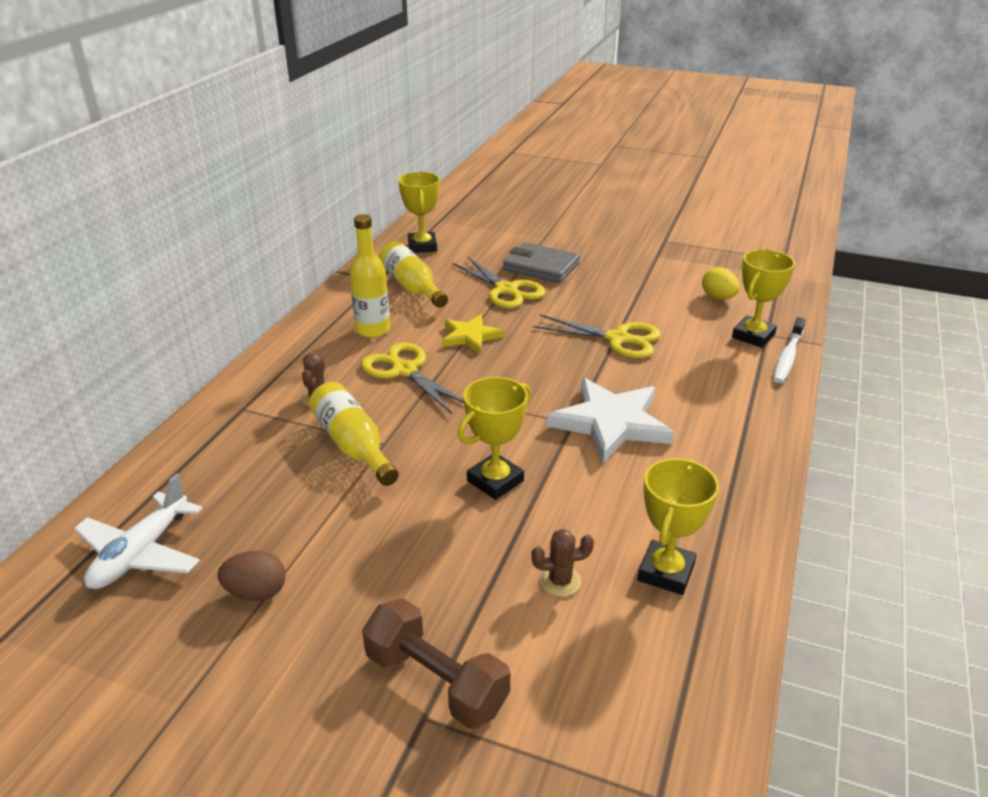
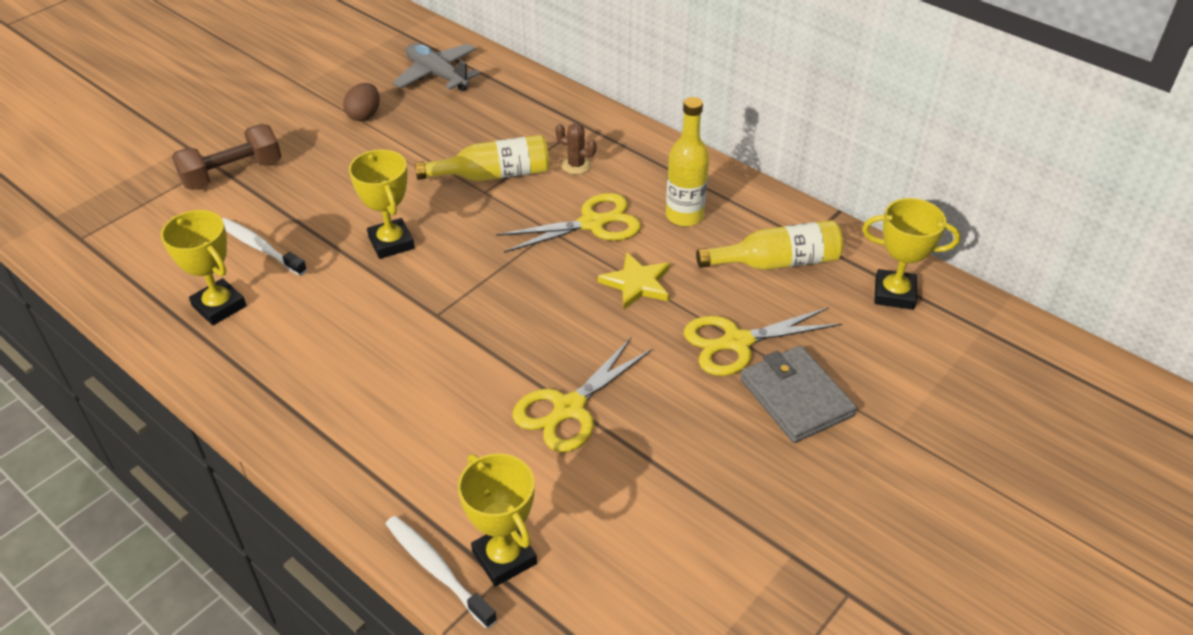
camera: 110 degrees right, 10 degrees up
white plane [74,474,203,589] -> grey plane [392,44,480,91]
grey wallet [503,242,580,283] -> grey wallet turned 75 degrees counterclockwise [740,346,857,443]
brown cactus [531,529,594,597] -> white toothbrush [222,218,307,276]
white star [547,378,674,463] -> none
yellow egg [702,267,740,300] -> none

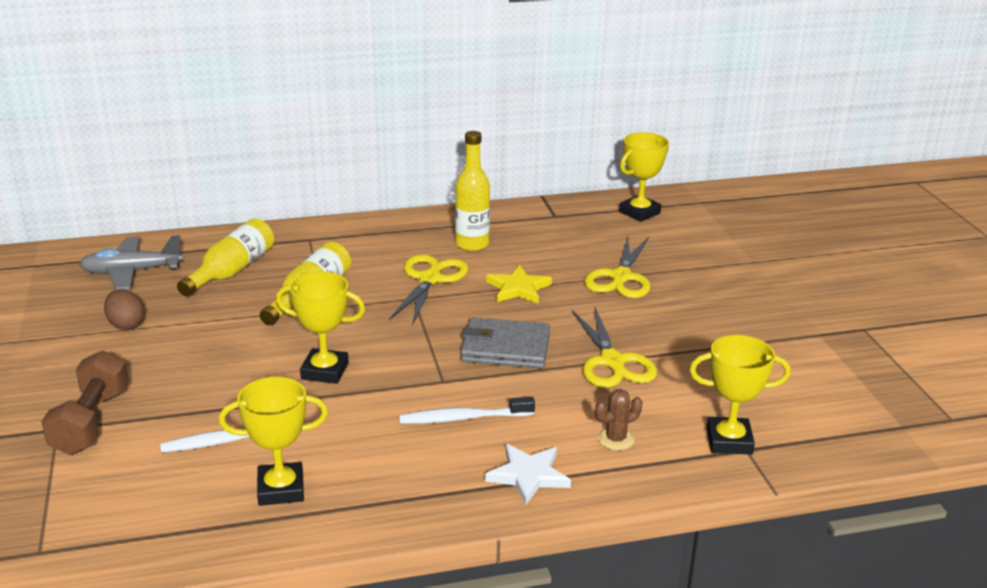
camera: 55 degrees left, 15 degrees down
white toothbrush [386,516,497,629] -> white toothbrush moved to [399,397,535,424]
brown cactus [555,123,596,174] -> brown cactus moved to [595,389,642,450]
yellow bottle [696,220,843,270] -> yellow bottle moved to [177,218,274,296]
grey wallet [740,346,857,443] -> grey wallet moved to [461,317,550,369]
none -> white star [485,444,571,505]

